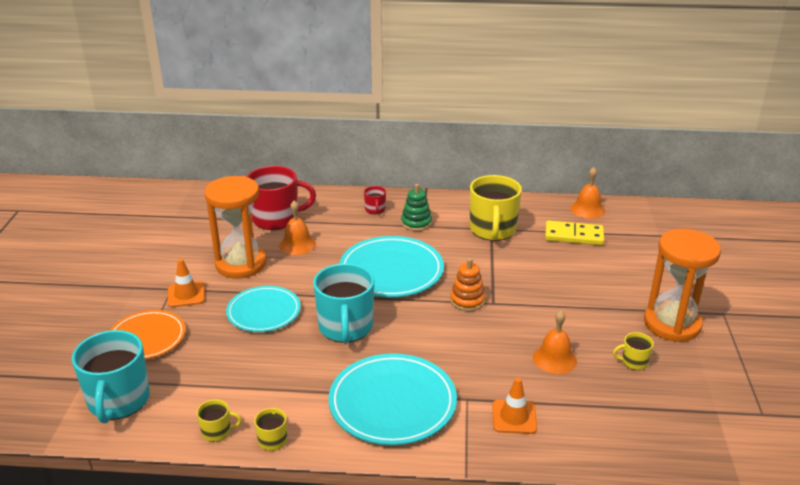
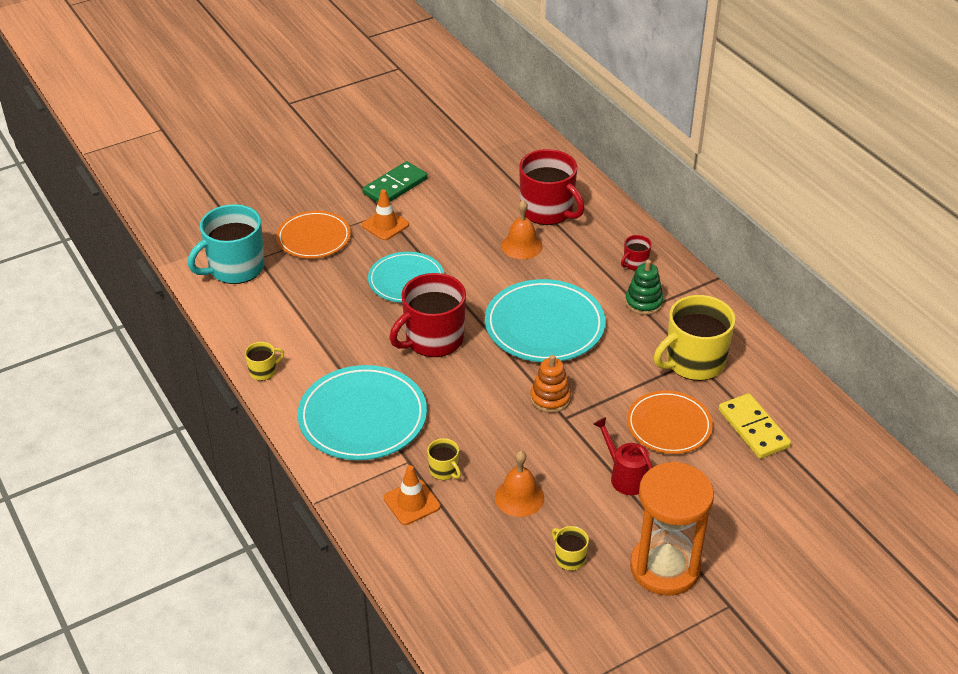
camera: 55 degrees right, 10 degrees up
yellow mug [197,399,242,442] -> yellow mug moved to [427,438,461,480]
orange hourglass [205,176,267,278] -> none
turquoise mug [313,263,374,344] -> red mug [390,273,466,357]
orange bell [571,167,605,219] -> none
none -> green domino [362,161,428,202]
none -> red watering can [593,417,653,495]
none -> orange plate [627,390,713,454]

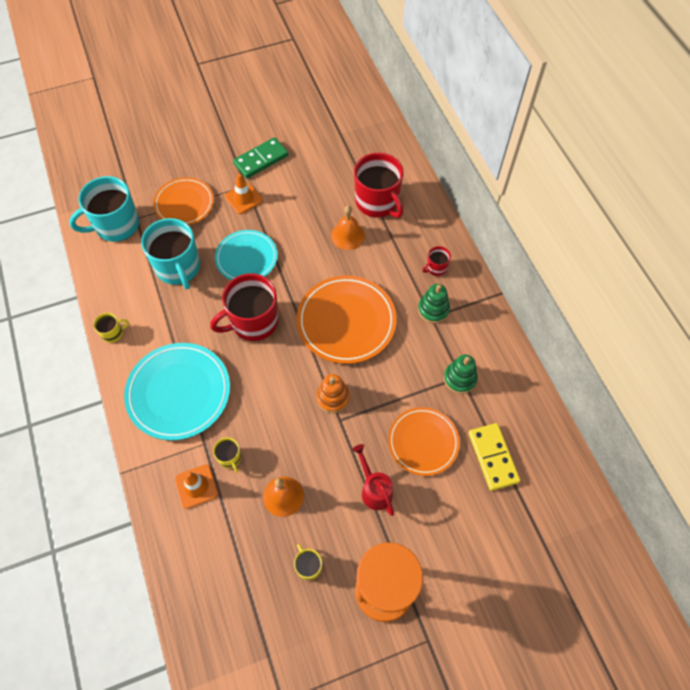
camera: 10 degrees right, 20 degrees up
turquoise plate [485,279,606,362] -> orange plate [297,275,397,364]
yellow mug [654,295,736,381] -> green stacking toy [444,355,478,394]
none -> turquoise mug [141,218,200,289]

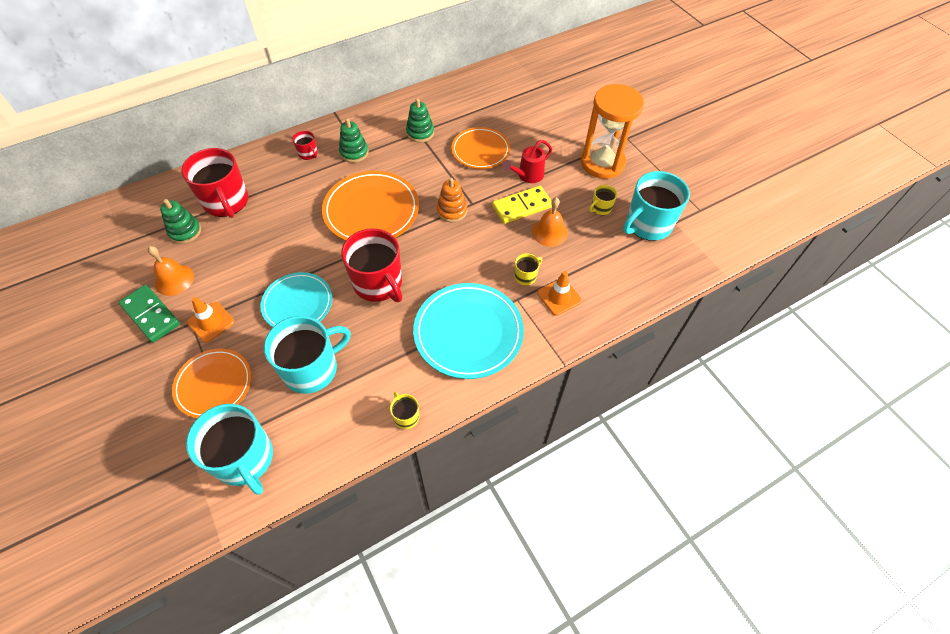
camera: 100 degrees left, 5 degrees down
orange bell [331,206,365,250] -> orange bell moved to [148,246,194,296]
red mug [354,153,404,218] -> red mug turned 105 degrees clockwise [181,148,249,218]
yellow domino [468,423,520,491] -> yellow domino moved to [492,186,552,224]
none -> green stacking toy [160,199,201,244]
none -> turquoise mug [623,171,690,241]

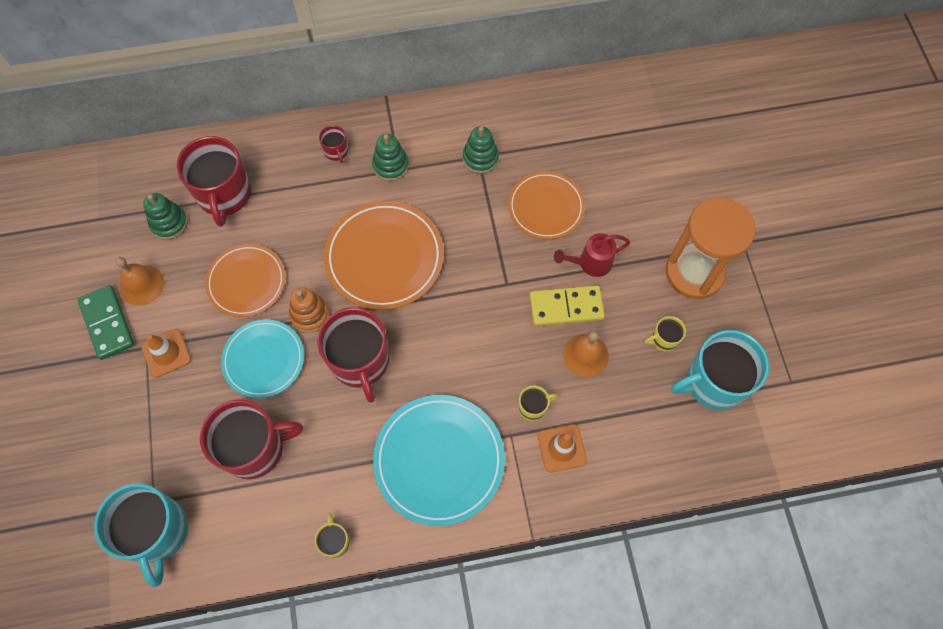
camera: 20 degrees right, 10 degrees up
orange plate [172,349,251,418] -> orange plate moved to [205,244,285,317]
turquoise mug [264,316,351,394] -> red mug [200,399,303,479]
orange stacking toy [437,178,467,222] -> orange stacking toy moved to [289,287,329,333]

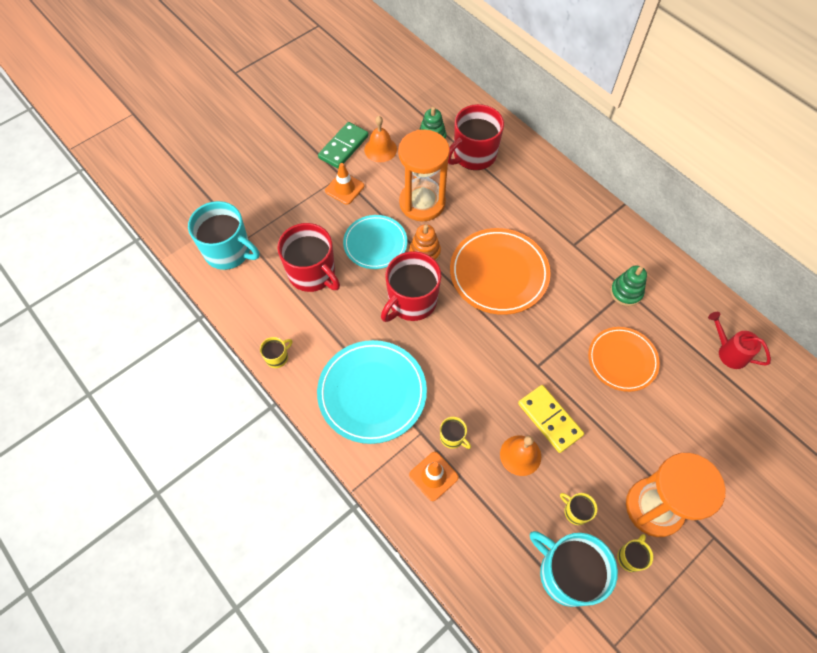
camera: 60 degrees right, 5 degrees down
turquoise mug [94,483,188,587] -> turquoise mug turned 105 degrees counterclockwise [188,201,260,270]
orange plate [205,244,285,317] -> orange hourglass [398,130,450,221]
red mug [319,125,348,163] -> none
green stacking toy [372,134,409,181] -> none
red watering can [554,233,630,277] -> red watering can moved to [708,312,771,369]
none -> yellow mug [617,534,653,572]

